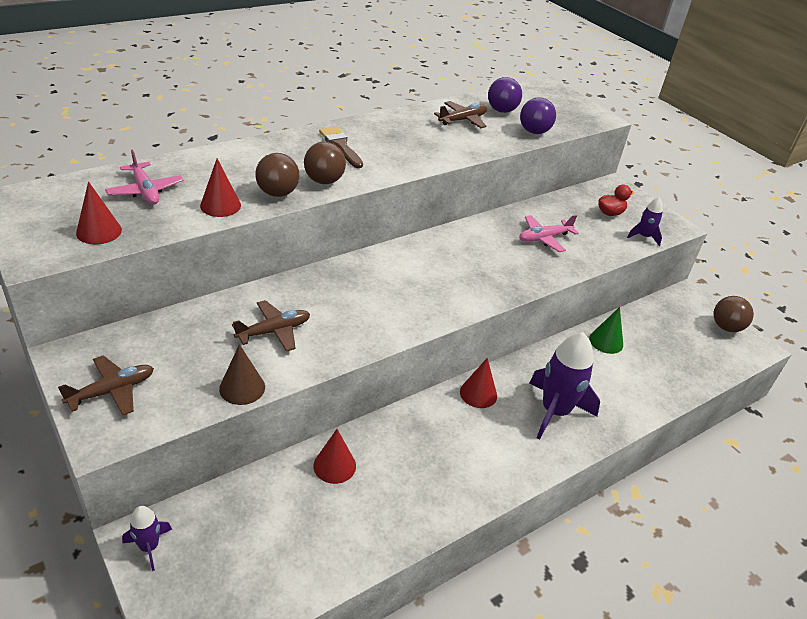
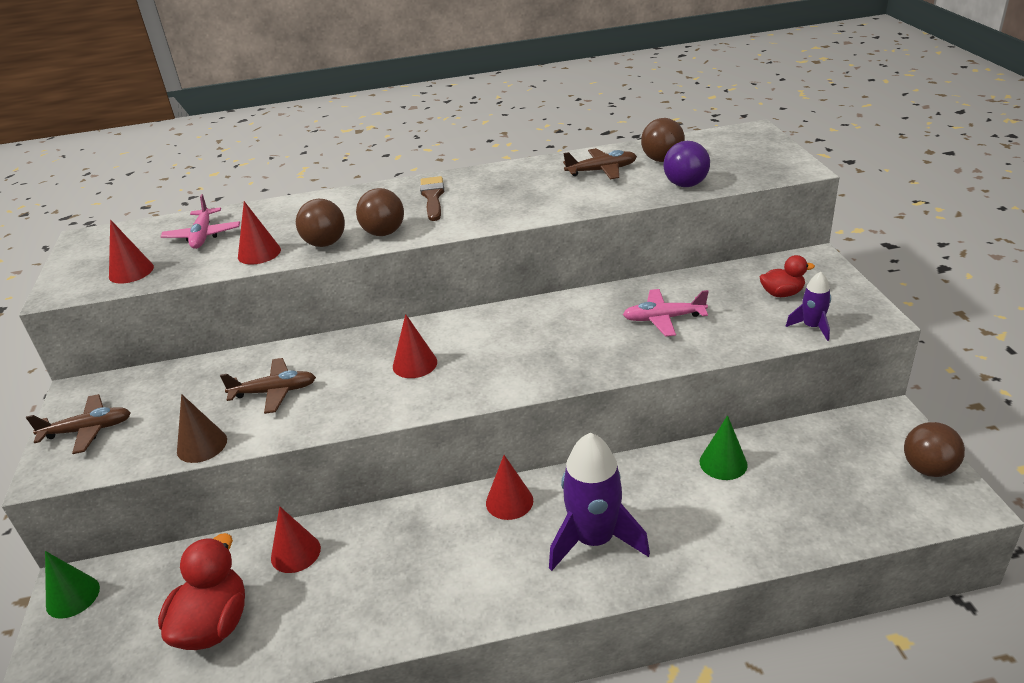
camera: 30 degrees right, 5 degrees down
purple rocket [122,506,172,571] -> green cone [45,551,100,619]
purple ball [488,77,522,113] -> brown ball [641,118,685,162]
none -> red duck [158,533,245,650]
none -> red cone [393,314,437,378]

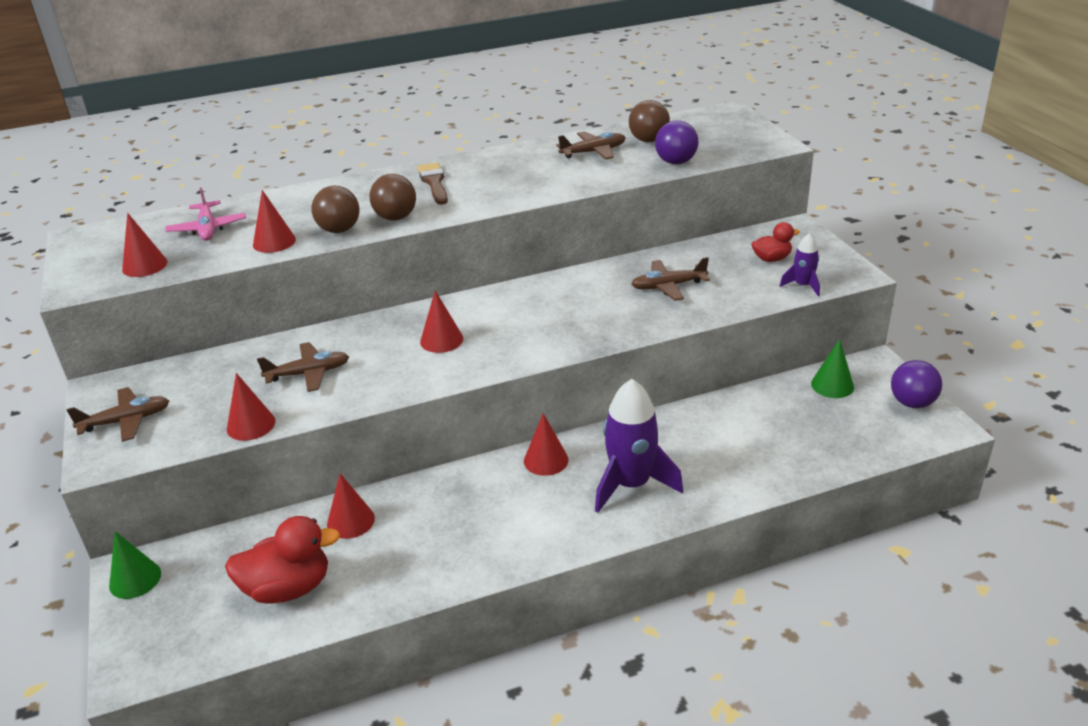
camera: 10 degrees left, 0 degrees up
red duck [158,533,245,650] -> red duck turned 75 degrees clockwise [225,516,340,604]
brown cone [177,394,227,463] -> red cone [227,373,275,441]
pink plane [623,289,709,337] -> brown plane [632,257,710,301]
green cone [700,415,748,480] -> green cone moved to [811,339,854,398]
brown ball [904,422,965,477] -> purple ball [891,360,942,408]

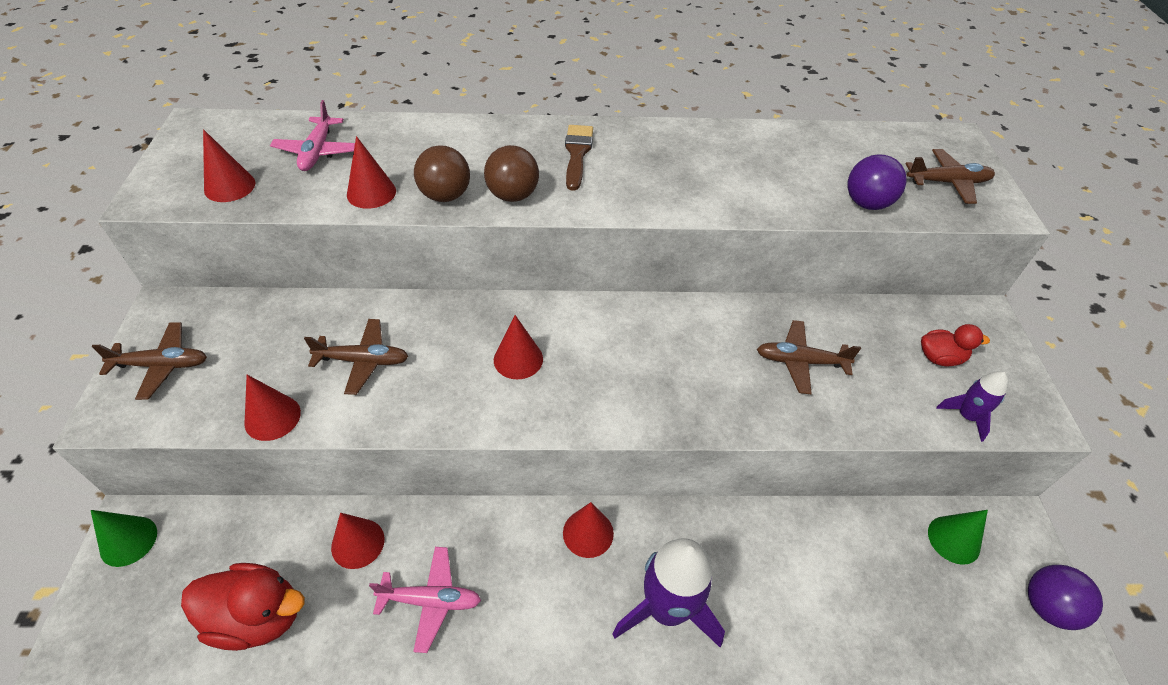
camera: 15 degrees right, 15 degrees up
brown plane [556,131,626,160] -> brown plane moved to [905,149,995,204]
brown ball [629,100,670,142] -> none
none -> pink plane [369,547,481,653]

